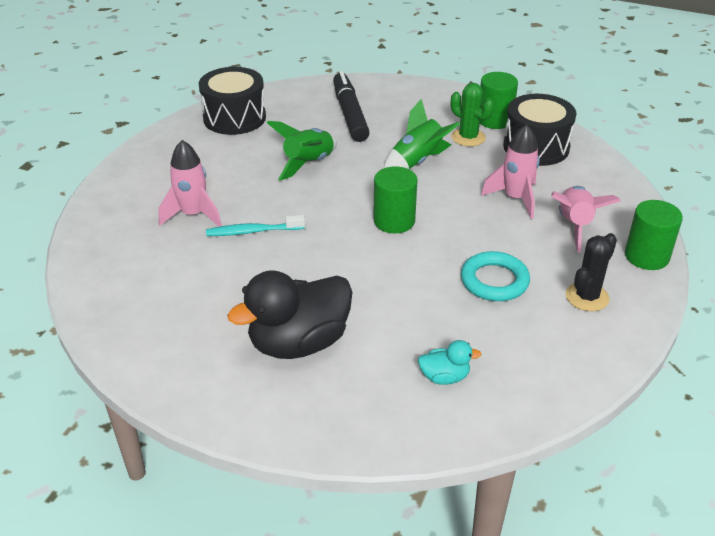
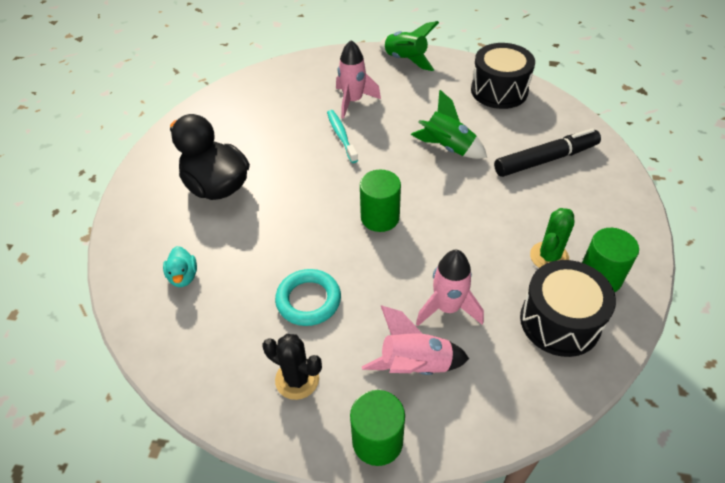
camera: 80 degrees right, 10 degrees up
green rocket [384,99,460,169] -> green rocket moved to [380,21,439,71]

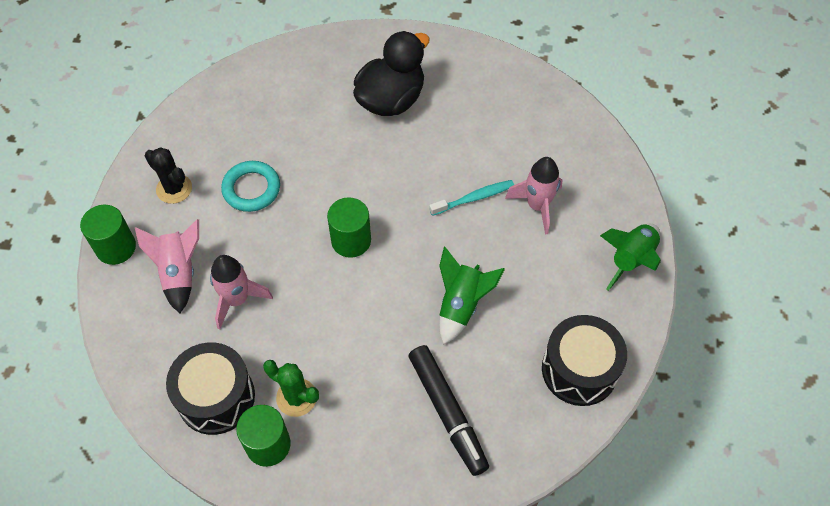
camera: 85 degrees right, 10 degrees up
turquoise duck [163,246,197,287] -> none
black cactus [263,334,322,400] -> black cactus turned 75 degrees counterclockwise [145,147,192,204]

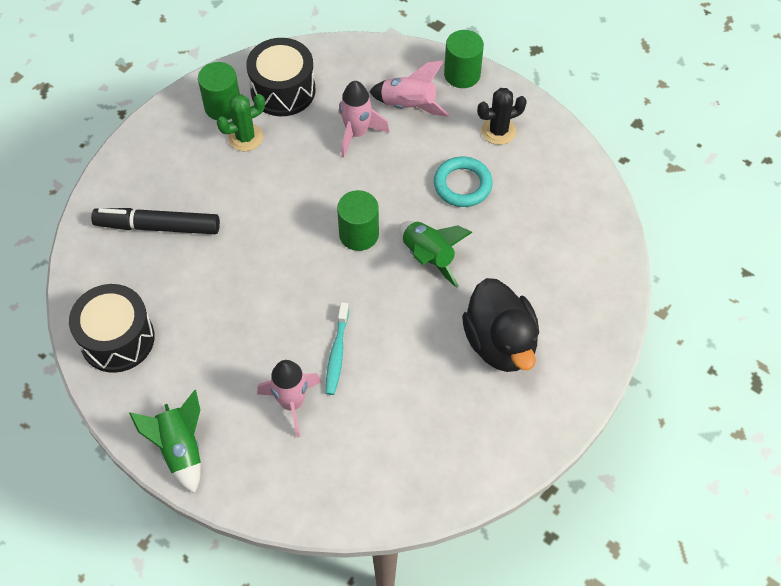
camera: 120 degrees right, 0 degrees up
green rocket [439,247,505,345] -> green rocket moved to [400,221,473,288]

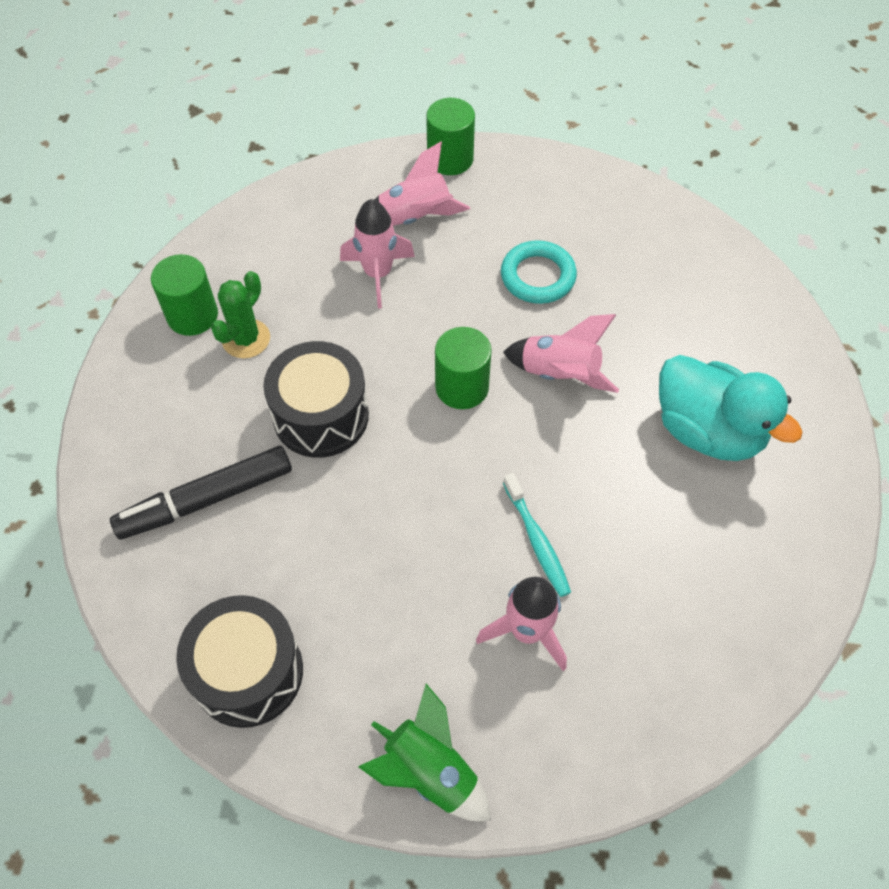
camera: 30 degrees left, 0 degrees up
black drum [246,38,316,116] -> black drum moved to [263,341,369,458]
green rocket [400,221,473,288] -> pink rocket [503,314,619,393]
black duck [462,278,539,372] -> turquoise duck [659,355,803,461]
black cactus [477,88,527,145] -> none

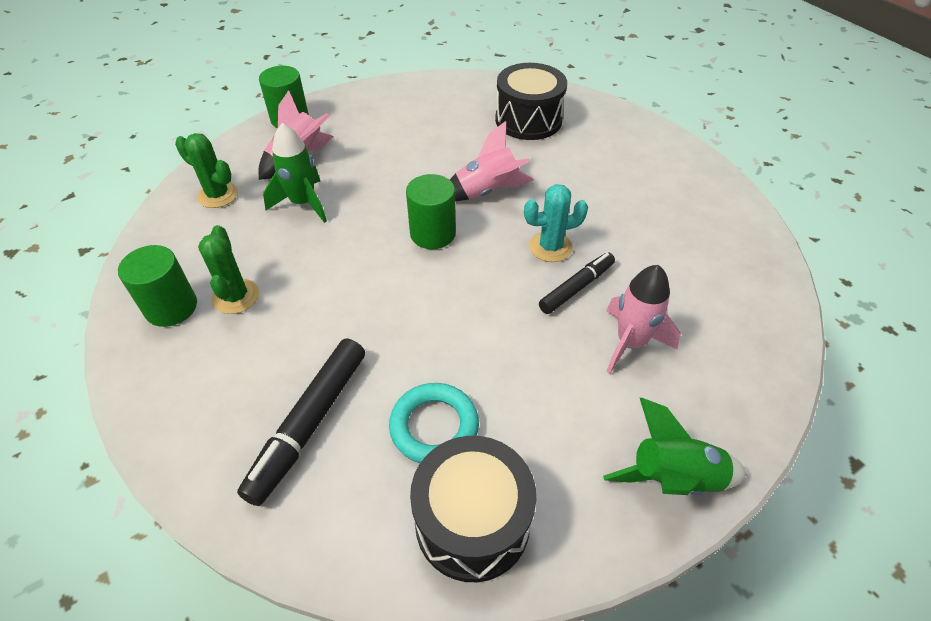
camera: 40 degrees left, 10 degrees down
black drum [263,341,369,458] -> black drum moved to [495,63,567,140]
pink rocket [340,199,415,308] -> green rocket [263,123,327,223]
turquoise ring [501,240,577,304] -> turquoise ring moved to [389,383,479,463]
turquoise toothbrush [503,473,571,597] -> black marker [539,252,615,314]
turquoise duck [659,355,803,461] -> none
none -> green cactus [175,133,238,208]
none -> turquoise cactus [524,184,588,262]

